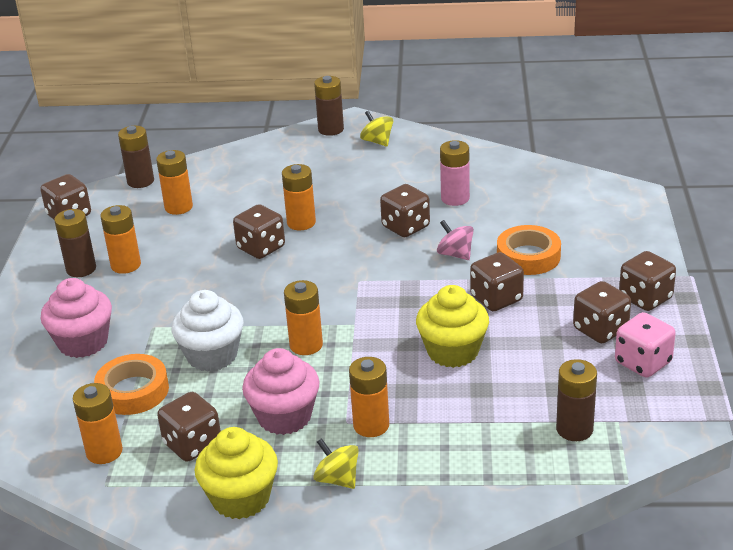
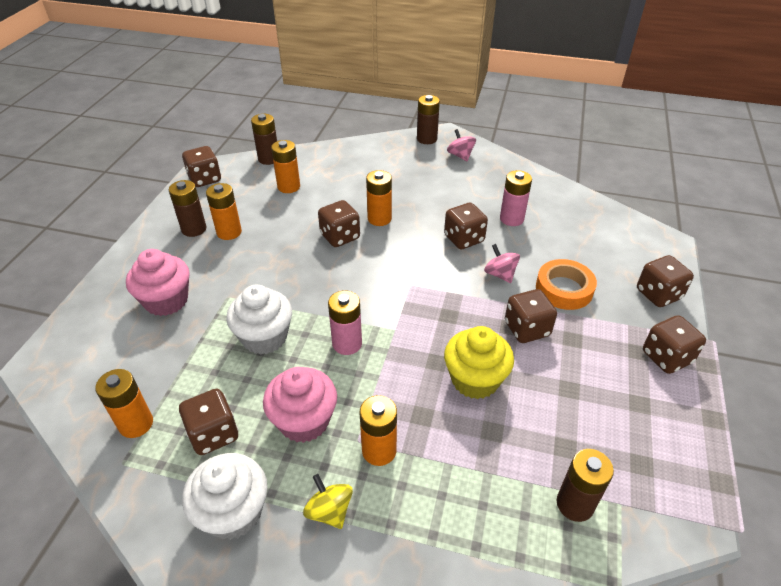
camera: 10 degrees right, 10 degrees up
orange tape [94,354,169,415] -> none
yellow cupcake [195,427,278,519] -> white cupcake [182,453,268,540]
orange battery [284,280,323,355] -> pink battery [328,290,362,355]
yellow spinning top [360,111,393,147] -> pink spinning top [447,129,476,161]
brown dice [573,281,631,343] -> brown dice moved to [637,255,694,307]
pink dice [615,312,676,378] -> none

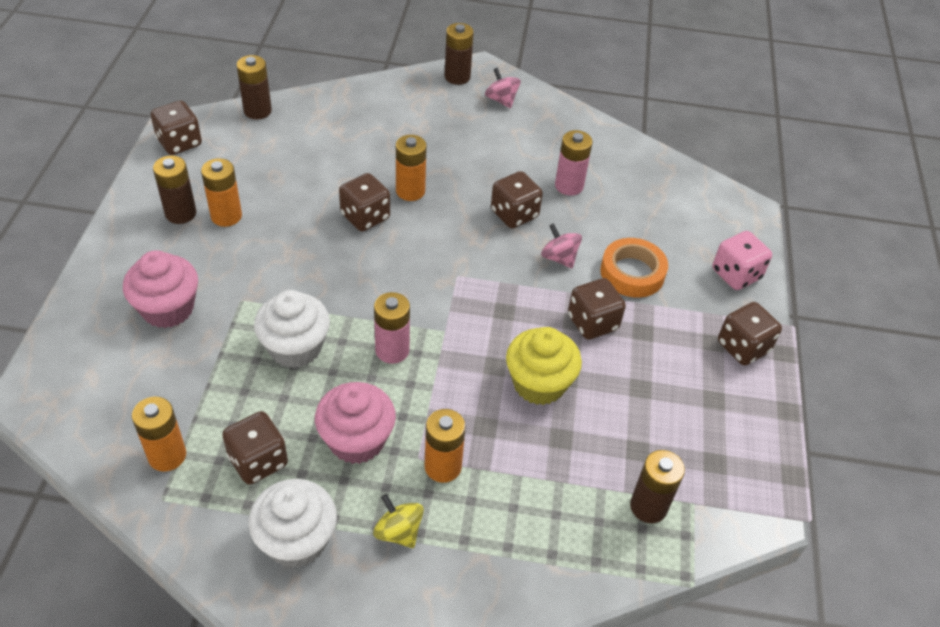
camera: 10 degrees left, 5 degrees up
orange battery [271,140,300,193] -> none
brown dice [637,255,694,307] -> pink dice [712,231,772,290]

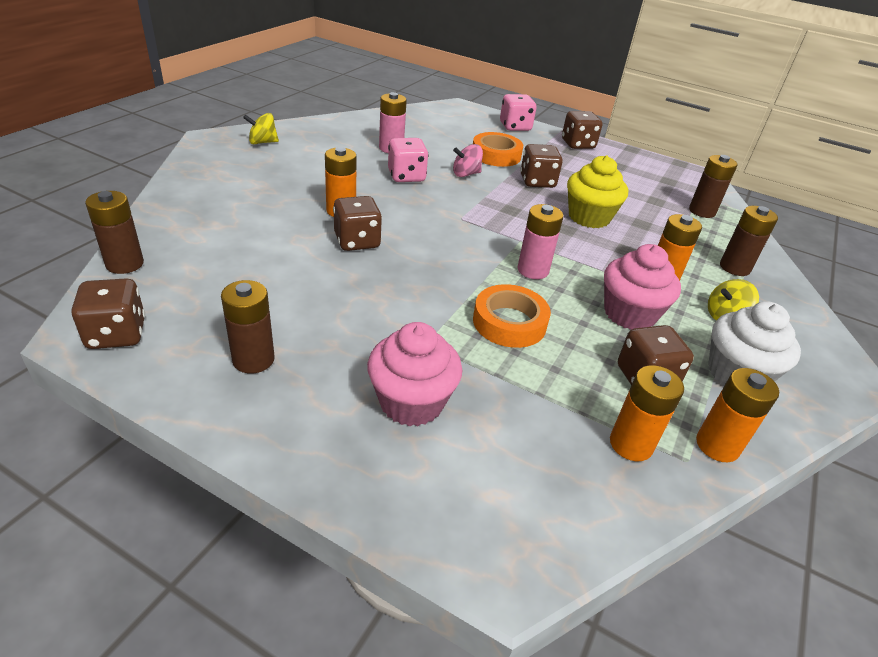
camera: 70 degrees left, 10 degrees down
orange battery [201,158,242,227] -> orange battery moved to [696,368,779,462]
white cupcake [254,290,330,369] -> orange tape [473,284,551,348]
brown battery [445,23,474,85] -> brown battery moved to [720,206,778,276]
pink spinning top [485,68,521,108] -> yellow spinning top [243,113,279,144]
brown dice [491,171,543,228] -> pink dice [388,138,429,182]

